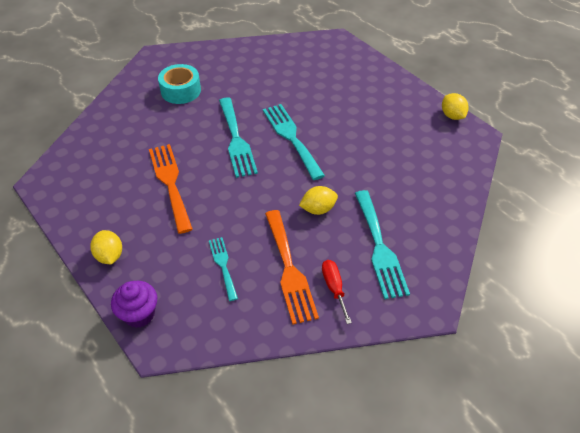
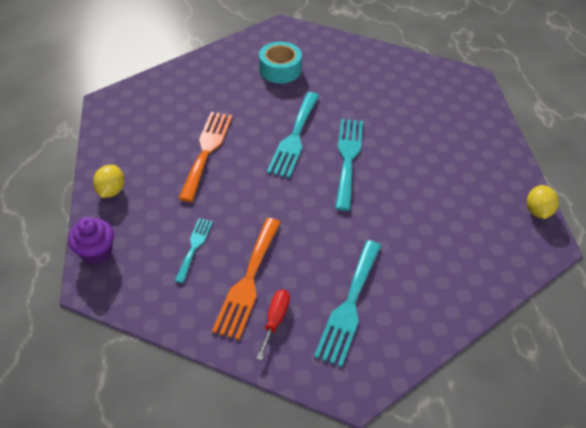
camera: 30 degrees right, 0 degrees up
yellow lemon [299,186,338,215] -> none

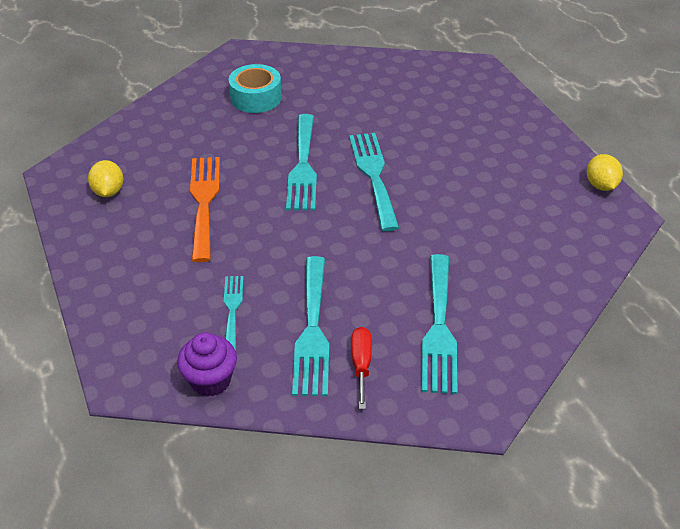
camera: 15 degrees left, 5 degrees down
purple cupcake [68,217,114,265] -> purple cupcake moved to [177,332,237,397]
yellow lemon [93,165,124,198] -> yellow lemon moved to [88,160,123,197]
orange fork [212,218,281,340] -> turquoise fork [292,256,329,396]

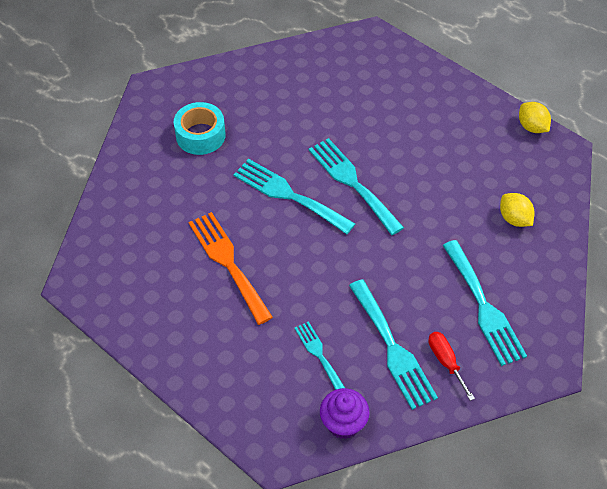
camera: 25 degrees left, 10 degrees up
yellow lemon [88,160,123,197] -> yellow lemon moved to [500,193,535,227]
turquoise fork [286,114,317,211] -> turquoise fork turned 150 degrees clockwise [233,159,355,234]

